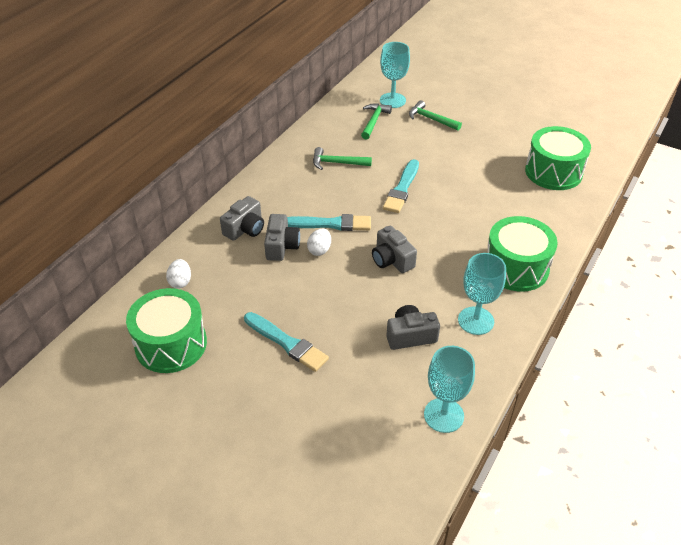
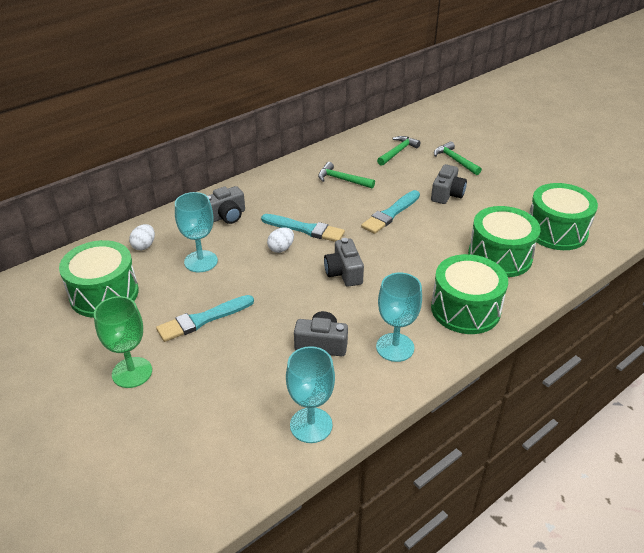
camera: 20 degrees right, 5 degrees down
turquoise brush [244,312,329,372] -> turquoise brush turned 90 degrees clockwise [156,295,254,342]
grey camera [264,214,300,261] -> grey camera moved to [431,164,467,204]
turquoise goblet [380,42,410,108] -> turquoise goblet moved to [175,192,218,272]
none -> green goblet [94,296,152,388]
none -> green drum [468,206,541,277]

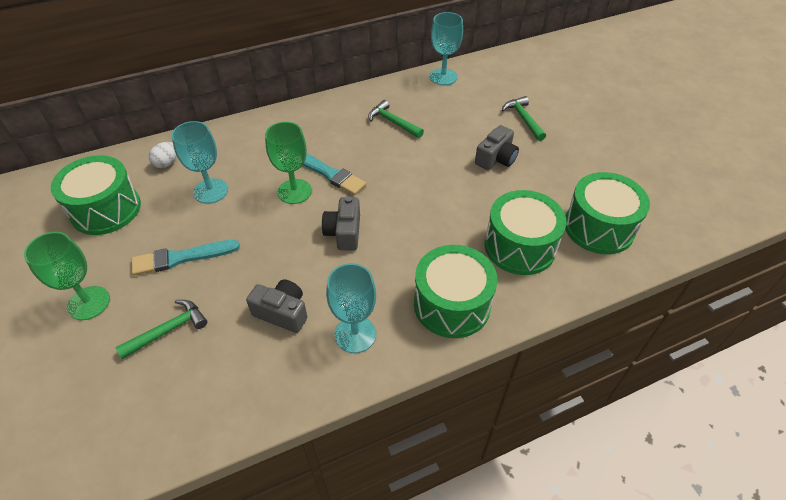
camera: 15 degrees right, 10 degrees up
grey camera [208,186,245,224] -> none
white egg [267,228,294,253] -> green goblet [265,122,312,204]
turquoise goblet [286,346,335,443] -> turquoise goblet moved to [430,12,463,85]
turquoise brush [361,190,420,234] -> none
green hammer [377,136,421,166] -> green hammer moved to [116,300,207,359]

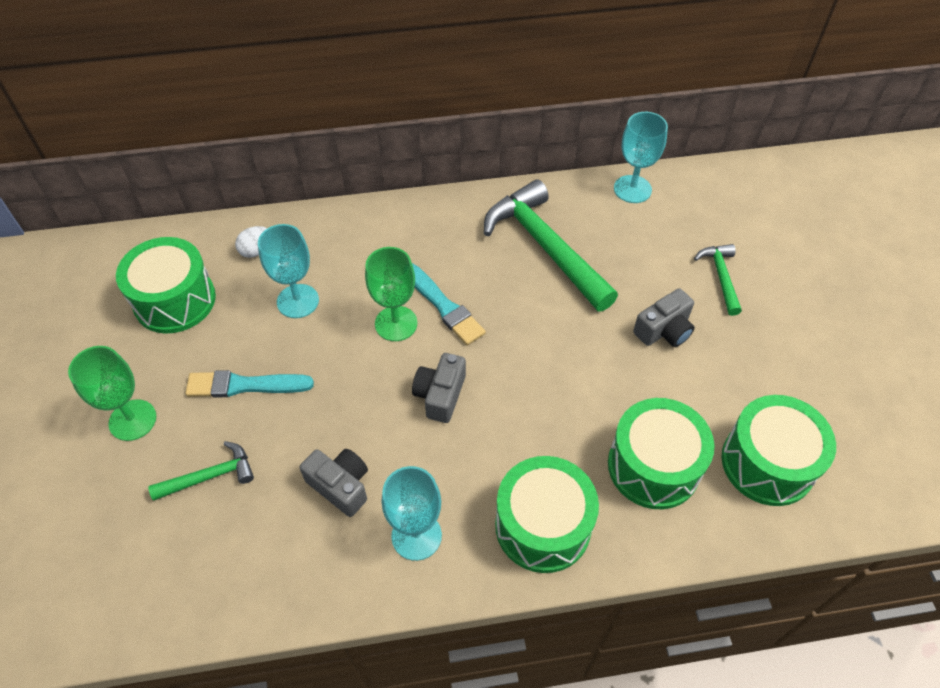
camera: 15 degrees right, 5 degrees up
green hammer [368,100,424,138] -> green hammer [484,179,618,311], size x2.02

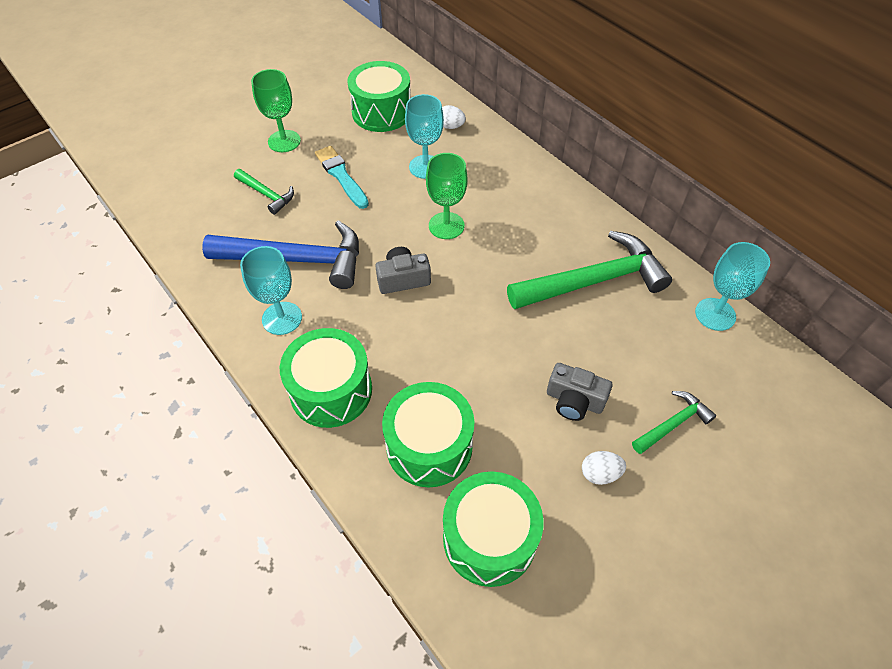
camera: 60 degrees right, 0 degrees up
grey camera [300,449,368,517] -> blue hammer [202,220,359,289]
turquoise brush [412,264,486,345] -> none
green hammer [484,179,618,311] -> green hammer turned 45 degrees clockwise [507,231,672,309]
none -> white egg [582,451,626,485]

